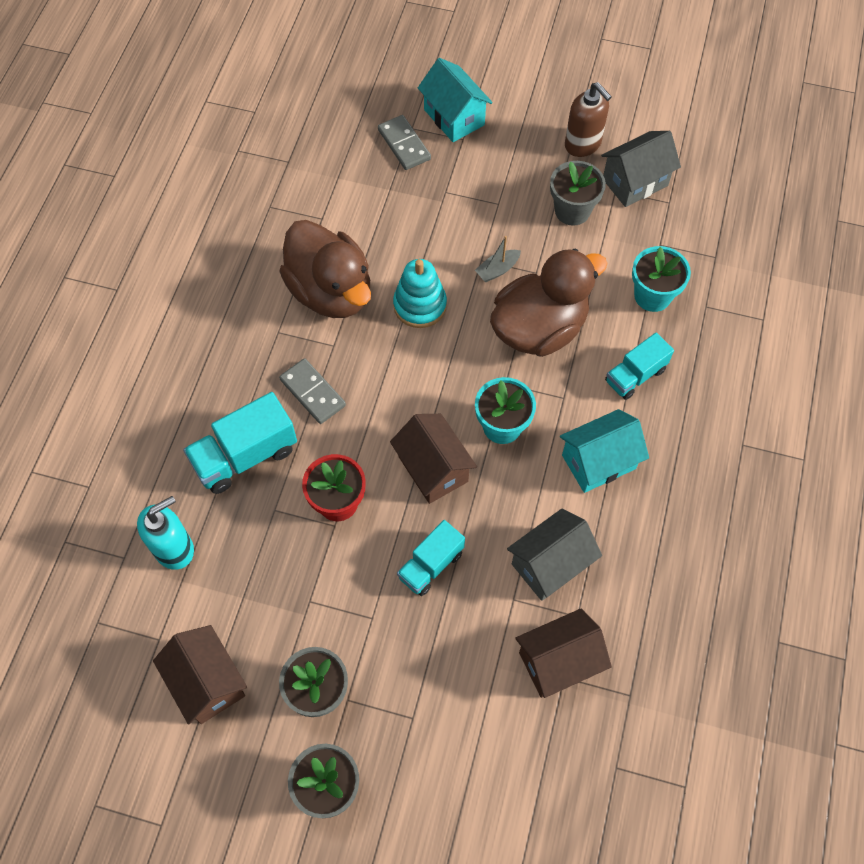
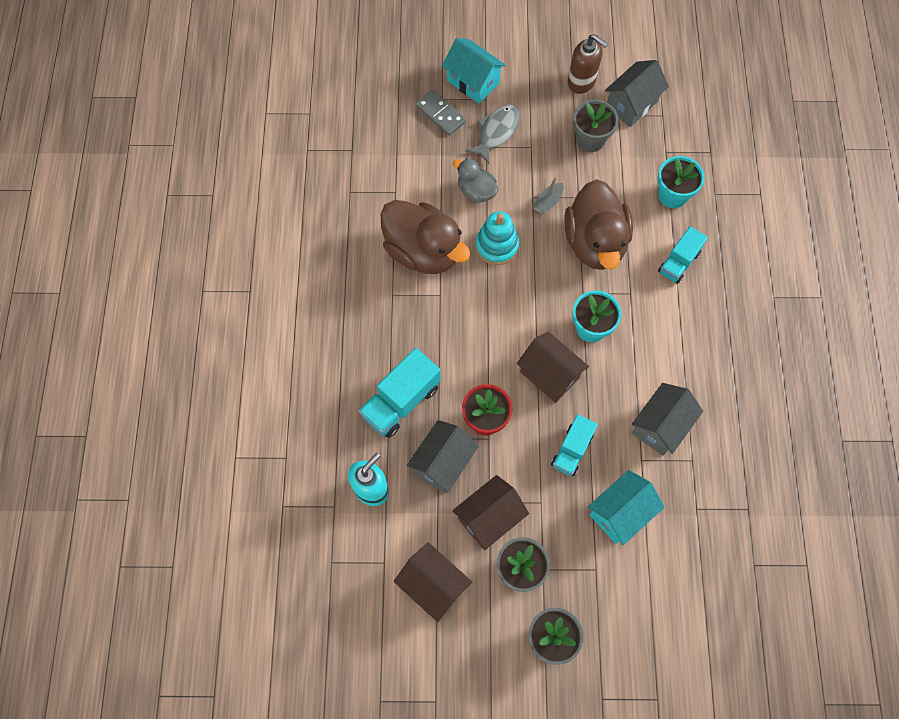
camera: 15 degrees left, 5 degrees up
grey domino [279,358,346,424] -> none
brown duck [490,248,608,357] -> brown duck turned 135 degrees clockwise [564,179,633,270]
brown house [515,608,612,698] -> brown house moved to [452,475,529,550]
turquoise house [560,409,649,493] -> turquoise house moved to [588,470,664,545]
none -> grey house [406,420,479,493]
none -> grey duck [453,158,499,203]
none -> grey fish [466,105,520,164]

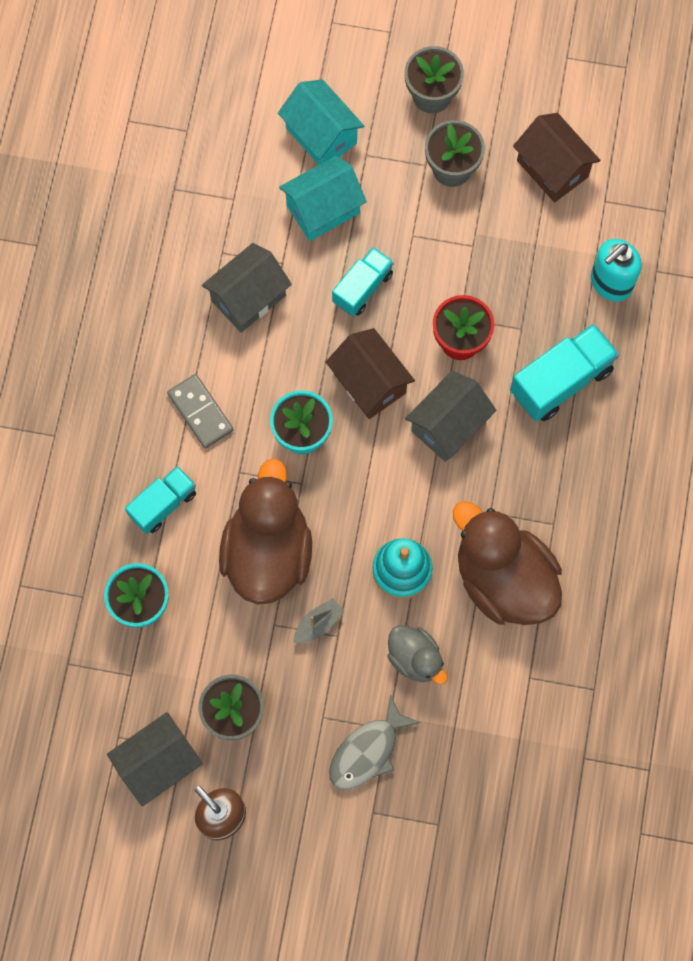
camera: 170 degrees left, 5 degrees up
grey house [406,420,479,493] -> grey house moved to [405,371,497,462]
grey domino [415,90,466,136] -> grey domino moved to [167,374,234,449]
turquoise house [442,38,506,104] -> turquoise house moved to [278,79,364,165]
brown house [452,475,529,550] -> none

